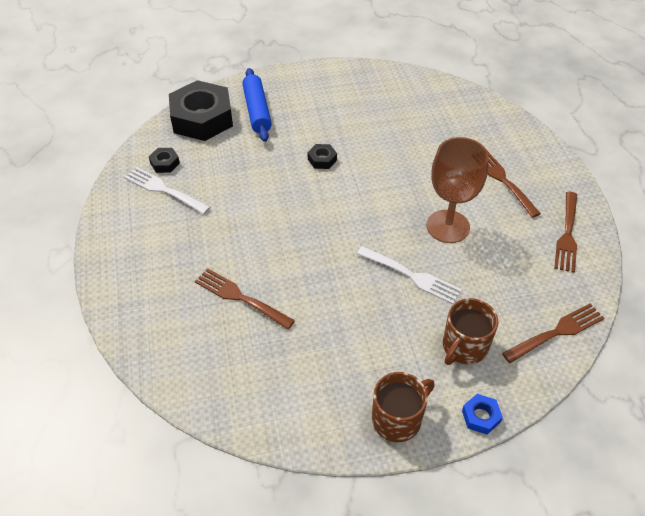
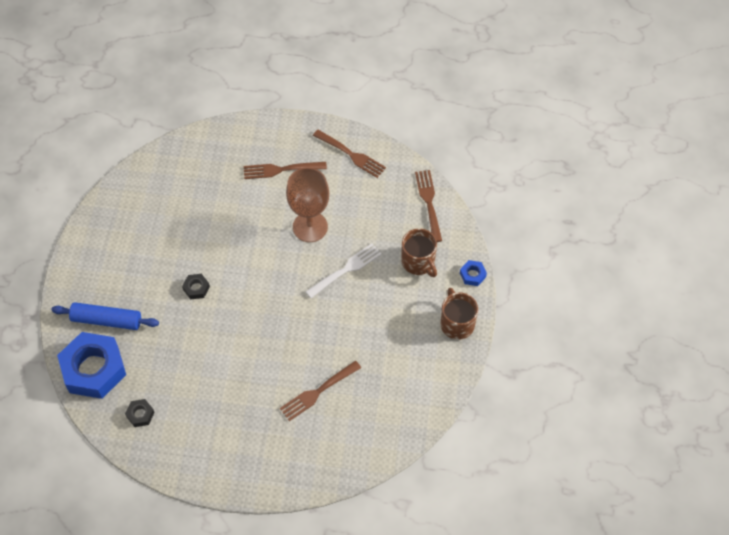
camera: 70 degrees left, 10 degrees up
white fork [125,167,210,214] -> none
black nut [169,80,233,141] -> blue nut [57,332,126,399]

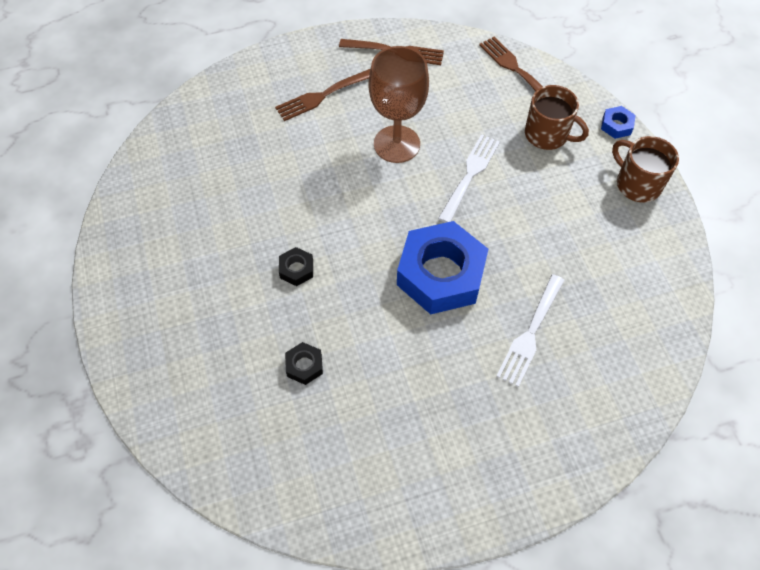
camera: 25 degrees left, 0 degrees up
blue rolling pin [51,302,159,330] -> none
blue nut [57,332,126,399] -> blue nut moved to [397,221,488,314]
black nut [125,399,155,427] -> black nut moved to [285,342,323,385]
brown fork [280,360,361,421] -> white fork [496,274,565,387]

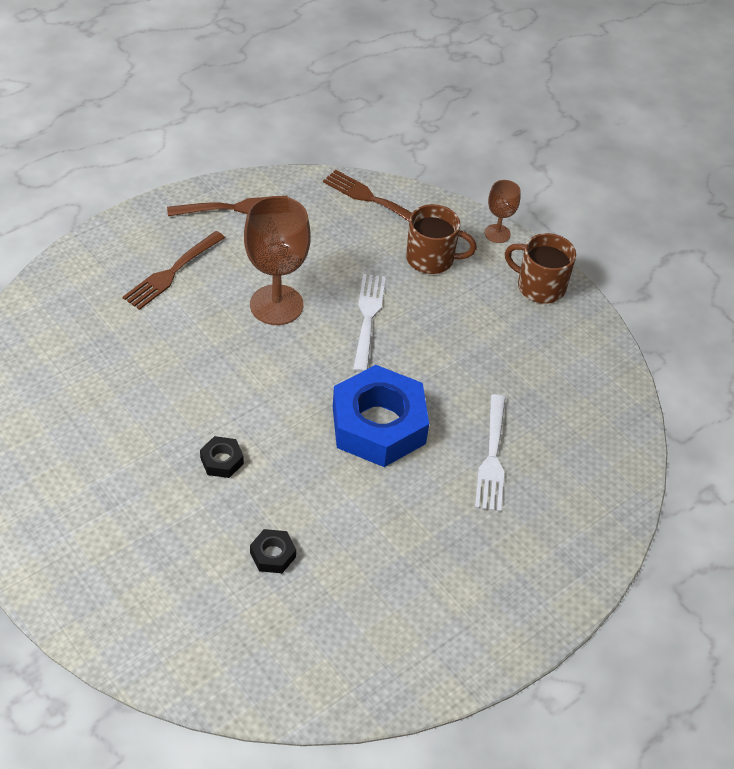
camera: 25 degrees left, 10 degrees down
blue nut [601,106,636,139] -> brown goblet [484,180,521,243]

